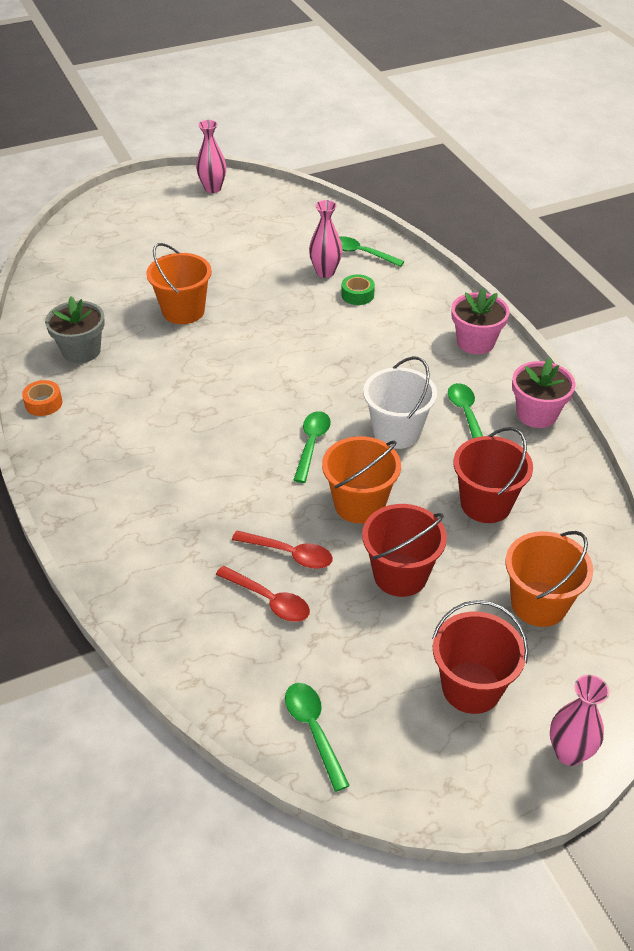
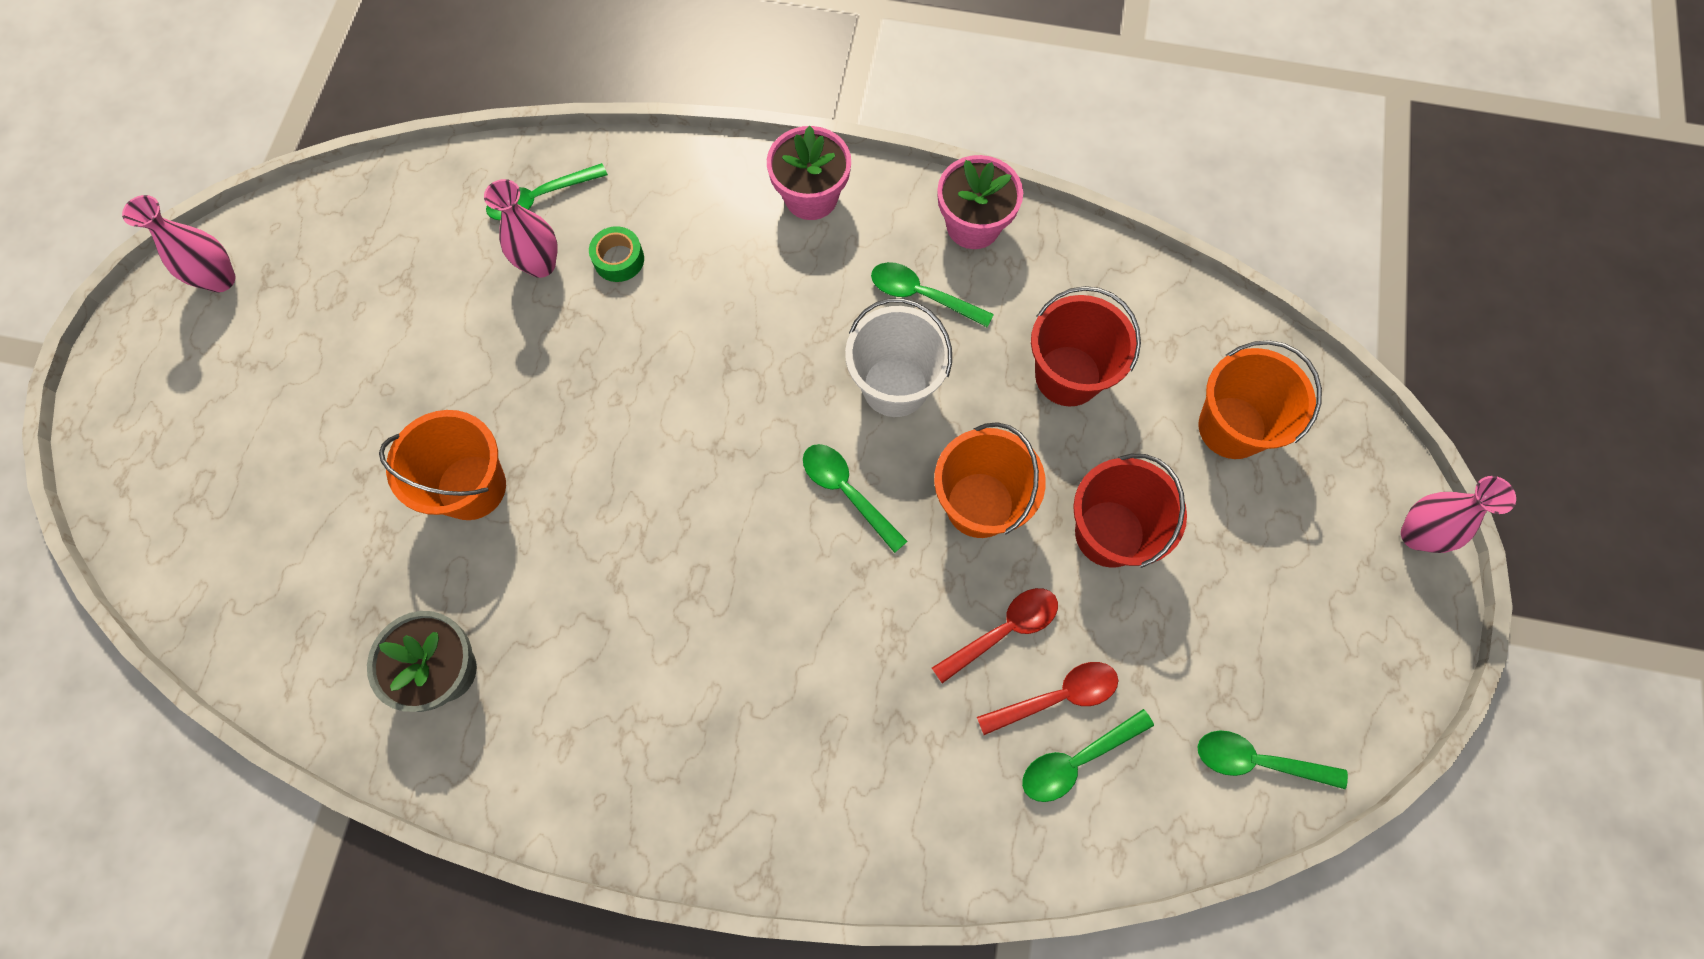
camera: 55 degrees left, 25 degrees up
orange tape [22,380,63,416] -> none
red bucket [432,600,528,714] -> none
none -> green spoon [1022,709,1154,802]

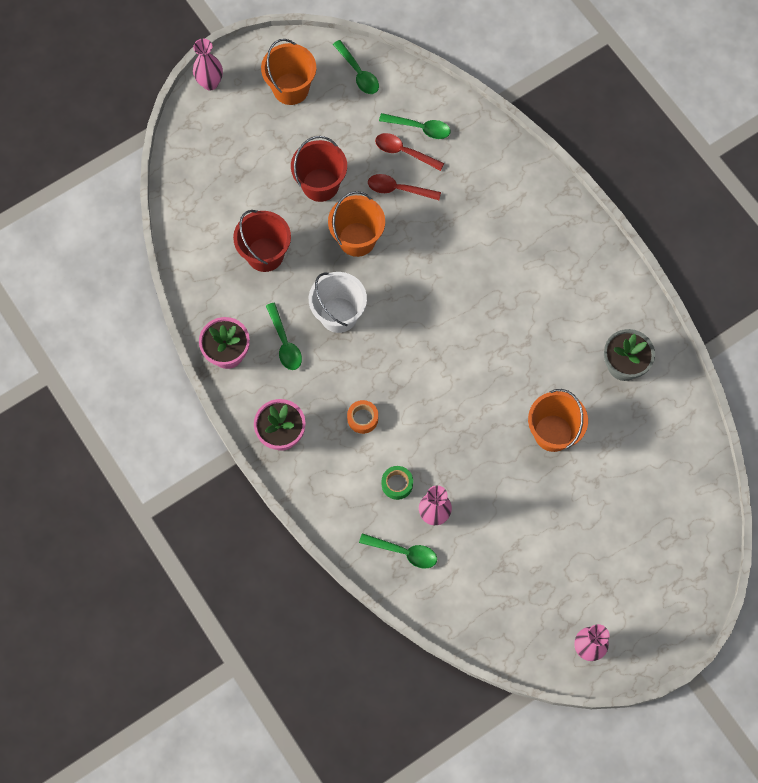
camera: 135 degrees left, 0 degrees up
green spoon [803,444,908,553] -> none
orange bucket [1199,340,1322,459] -> orange bucket moved to [261,39,316,105]
none -> orange tape [347,400,378,434]

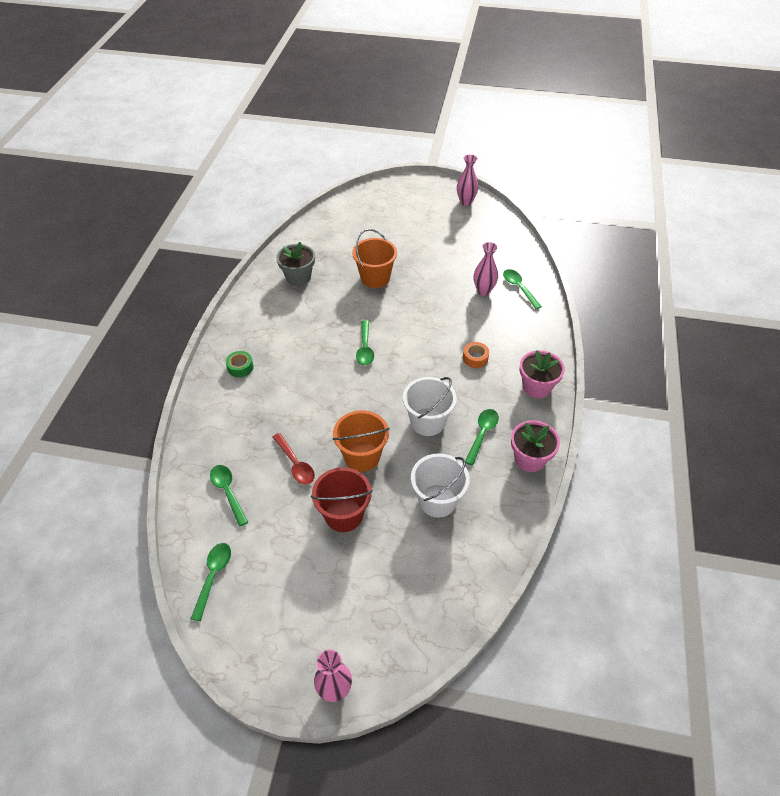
camera: 135 degrees left, 20 degrees down
red bucket [233,210,291,272] -> white bucket [411,453,470,518]
orange bucket [261,39,316,105] -> none
red spoon [375,133,444,171] -> none
green tape [382,466,413,500] -> green tape moved to [226,351,254,377]
none -> green spoon [356,320,374,365]

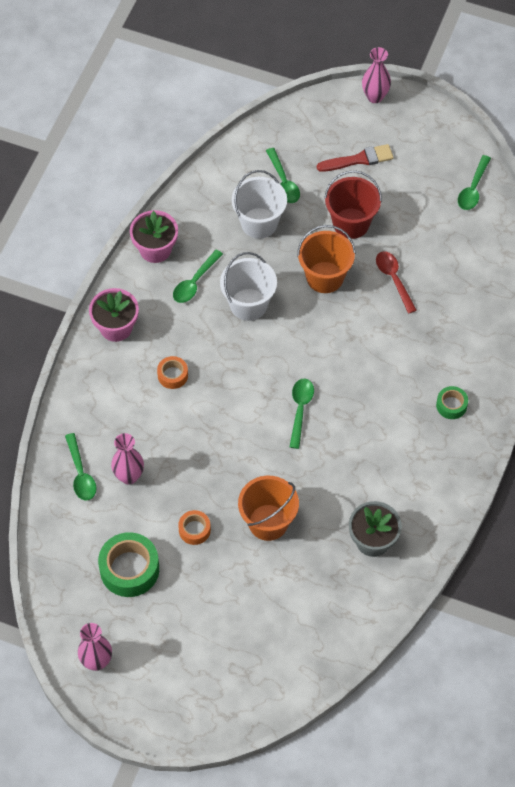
camera: 170 degrees left, 10 degrees up
green spoon [210,465,248,527] -> green spoon moved to [266,148,300,203]
none -> green tape [98,532,159,597]
none -> orange tape [178,510,211,545]
none -> red brush [317,144,394,172]

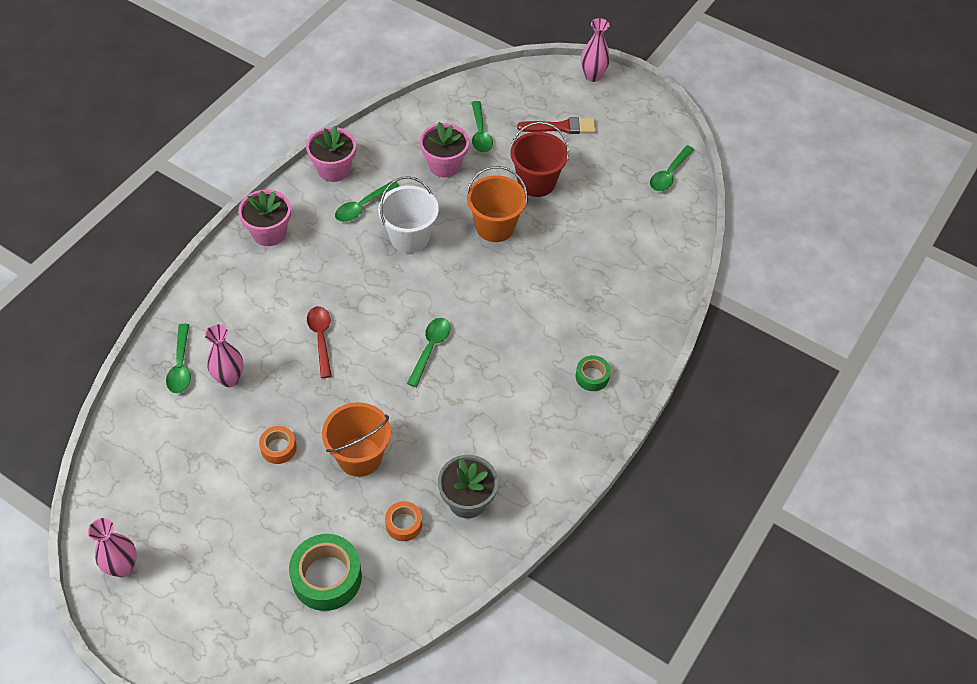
camera: 10 degrees right, 5 degrees down
green tape [98,532,159,597] -> green tape moved to [289,534,362,611]
orange tape [157,356,188,389] -> orange tape moved to [385,501,422,541]
white bucket [232,170,287,239] -> pink flower pot [420,122,469,177]
red spoon [376,251,416,314] -> red spoon moved to [307,306,332,378]

